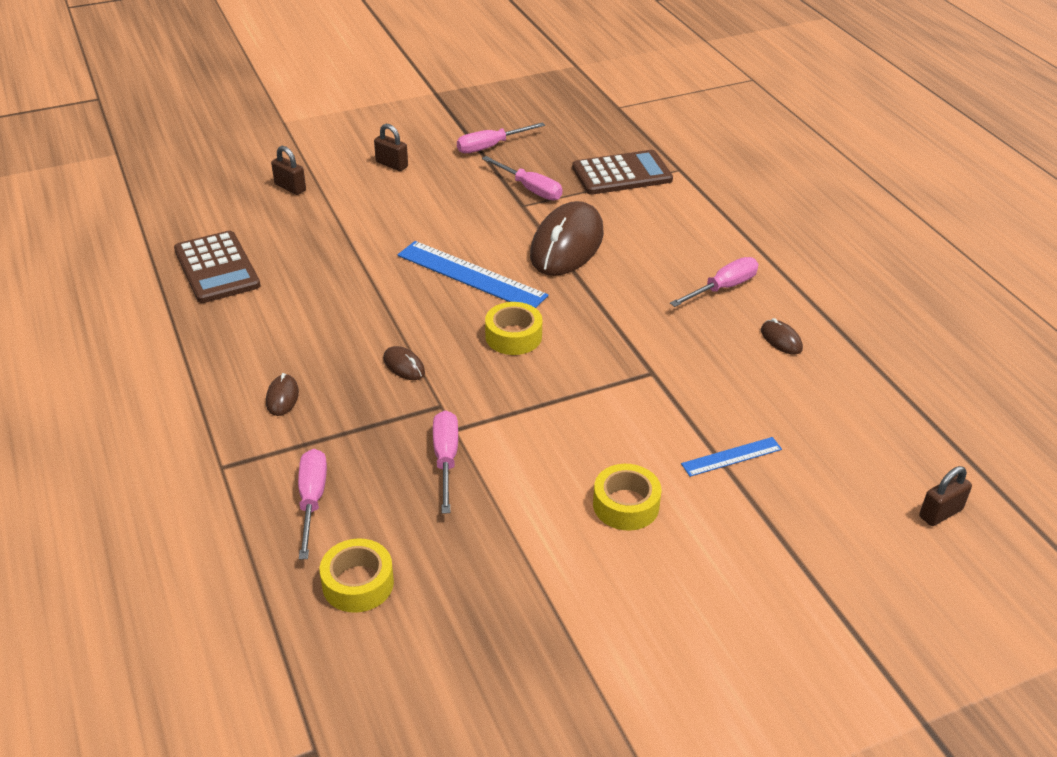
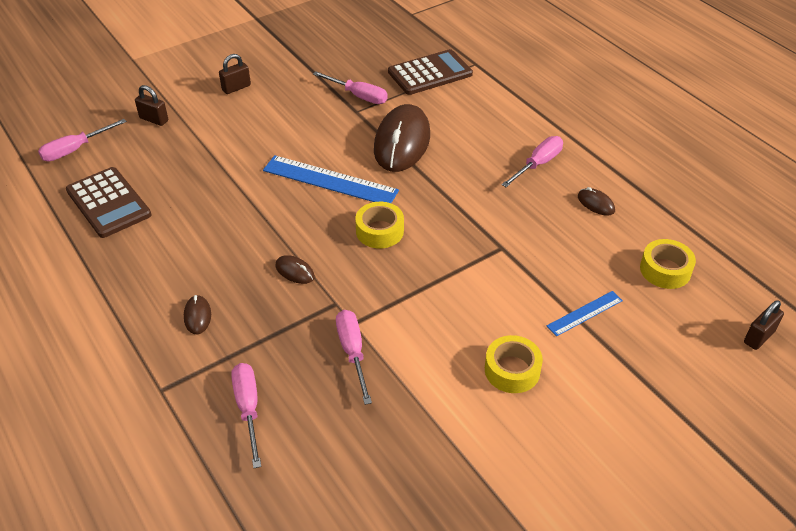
camera: 10 degrees left, 5 degrees up
yellow tape [320,538,394,613] -> yellow tape moved to [640,239,696,289]
brown padlock [374,124,408,171] -> brown padlock turned 60 degrees counterclockwise [219,54,251,94]
pink screwdriver [457,122,545,153] -> pink screwdriver moved to [38,119,127,161]

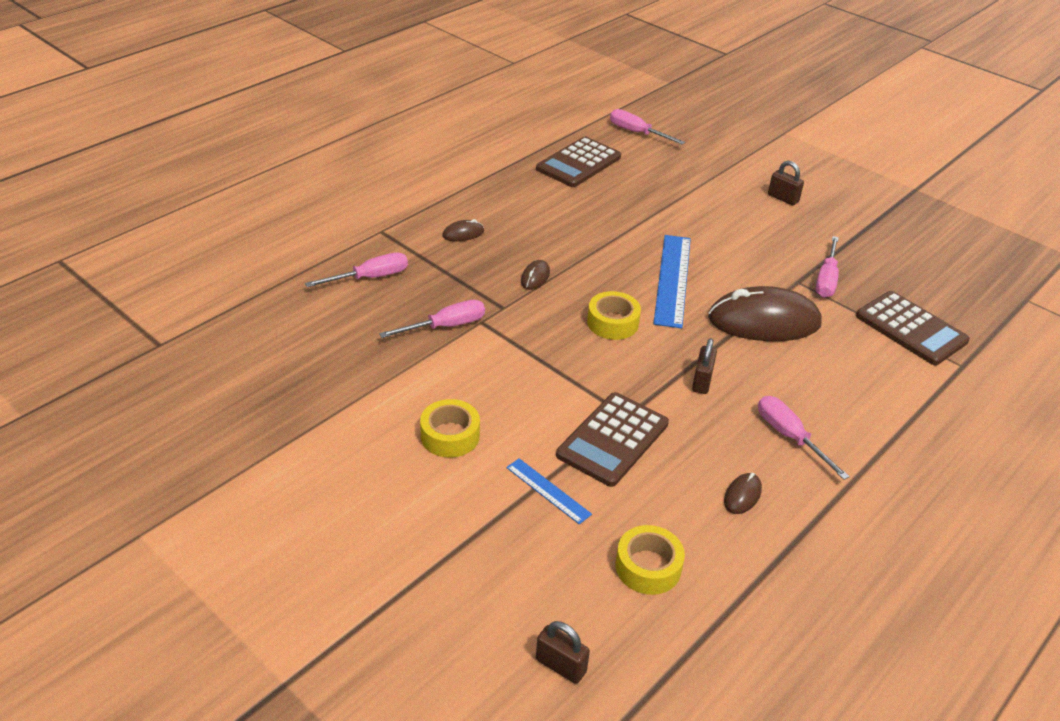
camera: 75 degrees right, 5 degrees down
brown padlock [135,85,168,126] -> brown padlock moved to [692,338,717,394]
pink screwdriver [501,136,563,187] -> pink screwdriver turned 150 degrees counterclockwise [758,396,850,480]
none -> brown calculator [556,392,669,487]

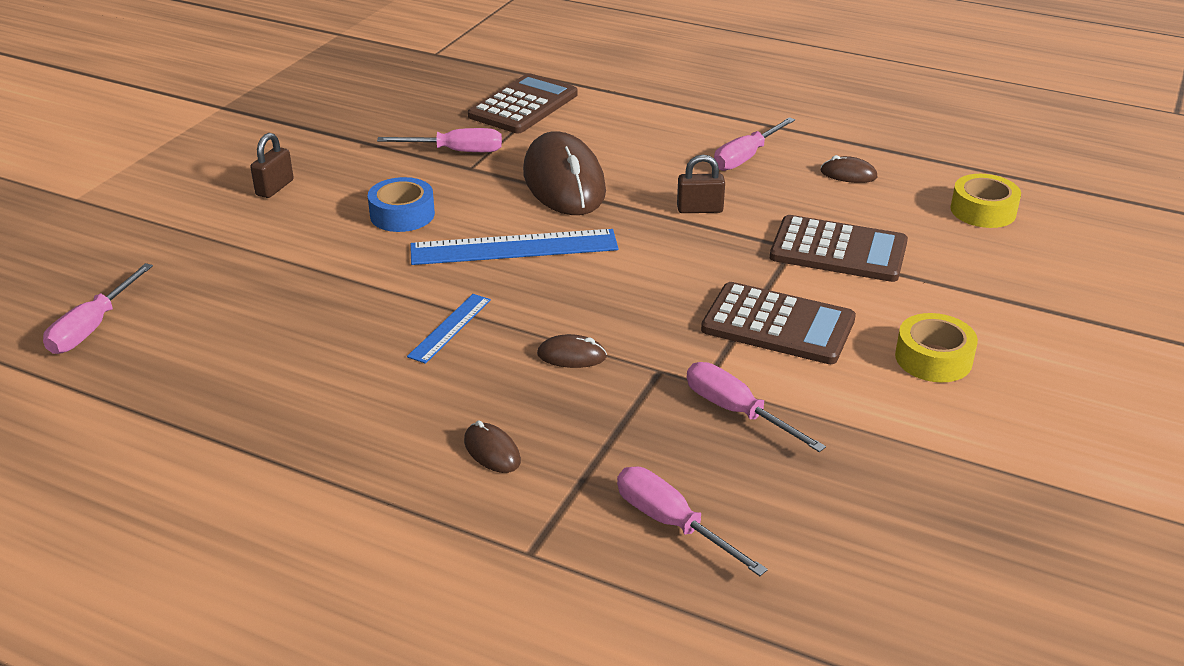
camera: 105 degrees left, 5 degrees down
blue ruler [506,458,592,524] -> blue ruler moved to [407,294,491,364]
brown calculator [536,136,621,187] -> brown calculator moved to [701,282,856,364]
brown padlock [536,621,590,684] -> none
yellow tape [587,291,641,340] -> none
none -> blue tape [368,177,435,232]

